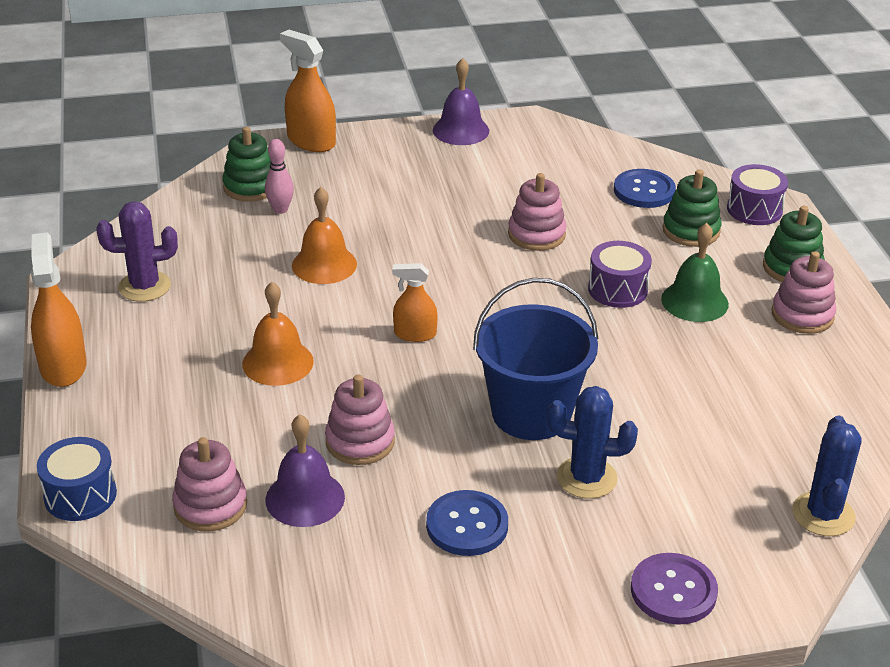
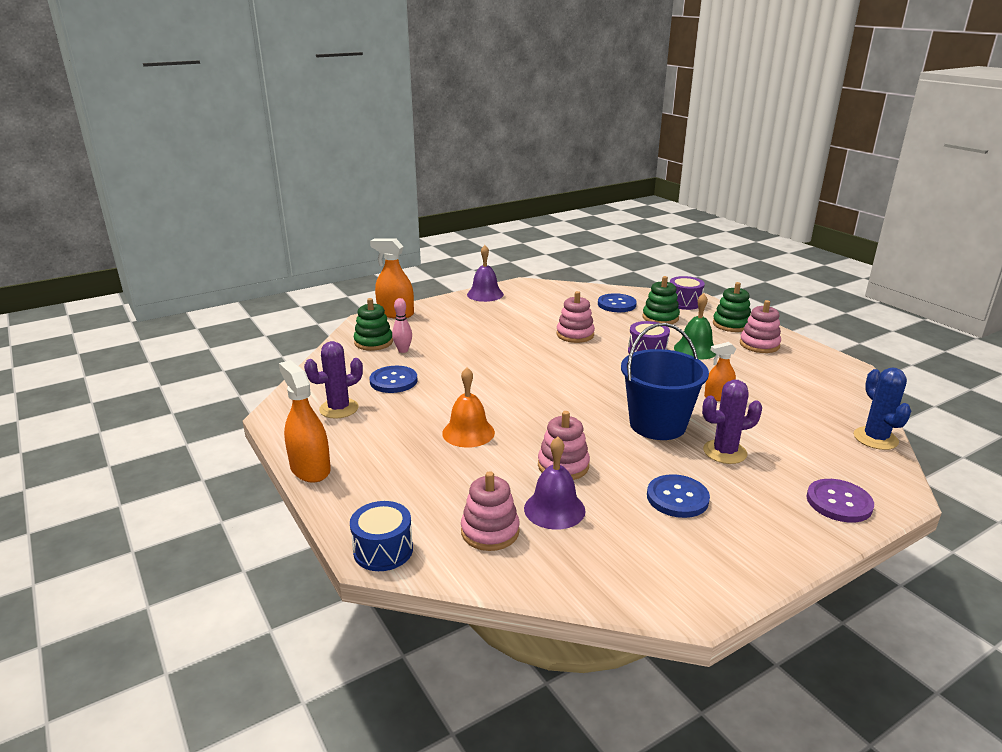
camera: 20 degrees left, 10 degrees down
orange bell [292,187,357,284] -> none
orange spray bottle [392,263,438,342] -> orange spray bottle moved to [704,342,736,401]
blue cactus [547,386,638,499] -> purple cactus [702,379,762,464]
none -> blue button [369,366,417,393]

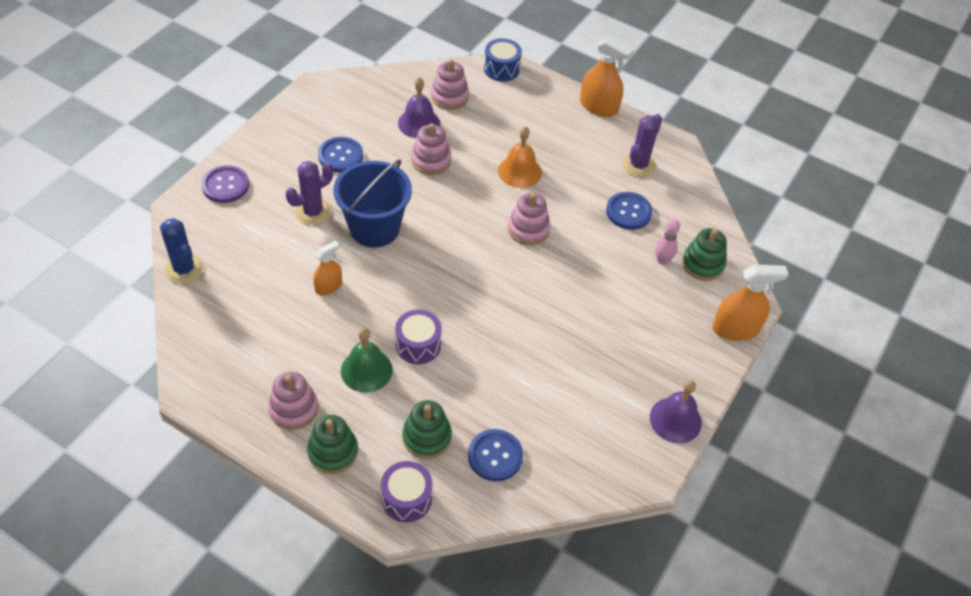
camera: 150 degrees right, 25 degrees up
pink stacking toy [557,291,595,343] -> pink stacking toy moved to [508,193,550,245]

